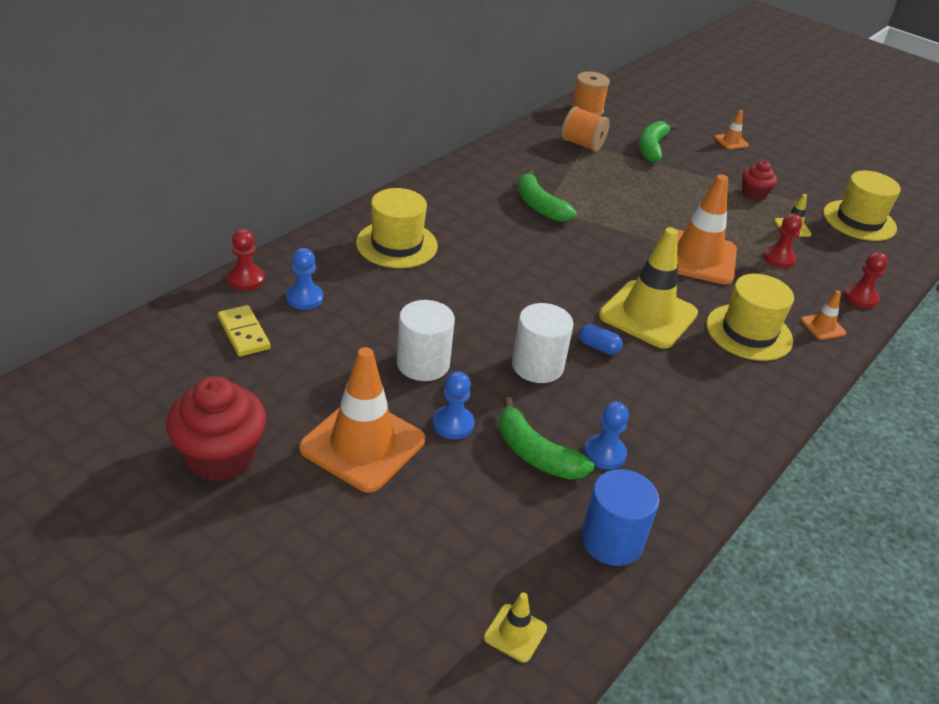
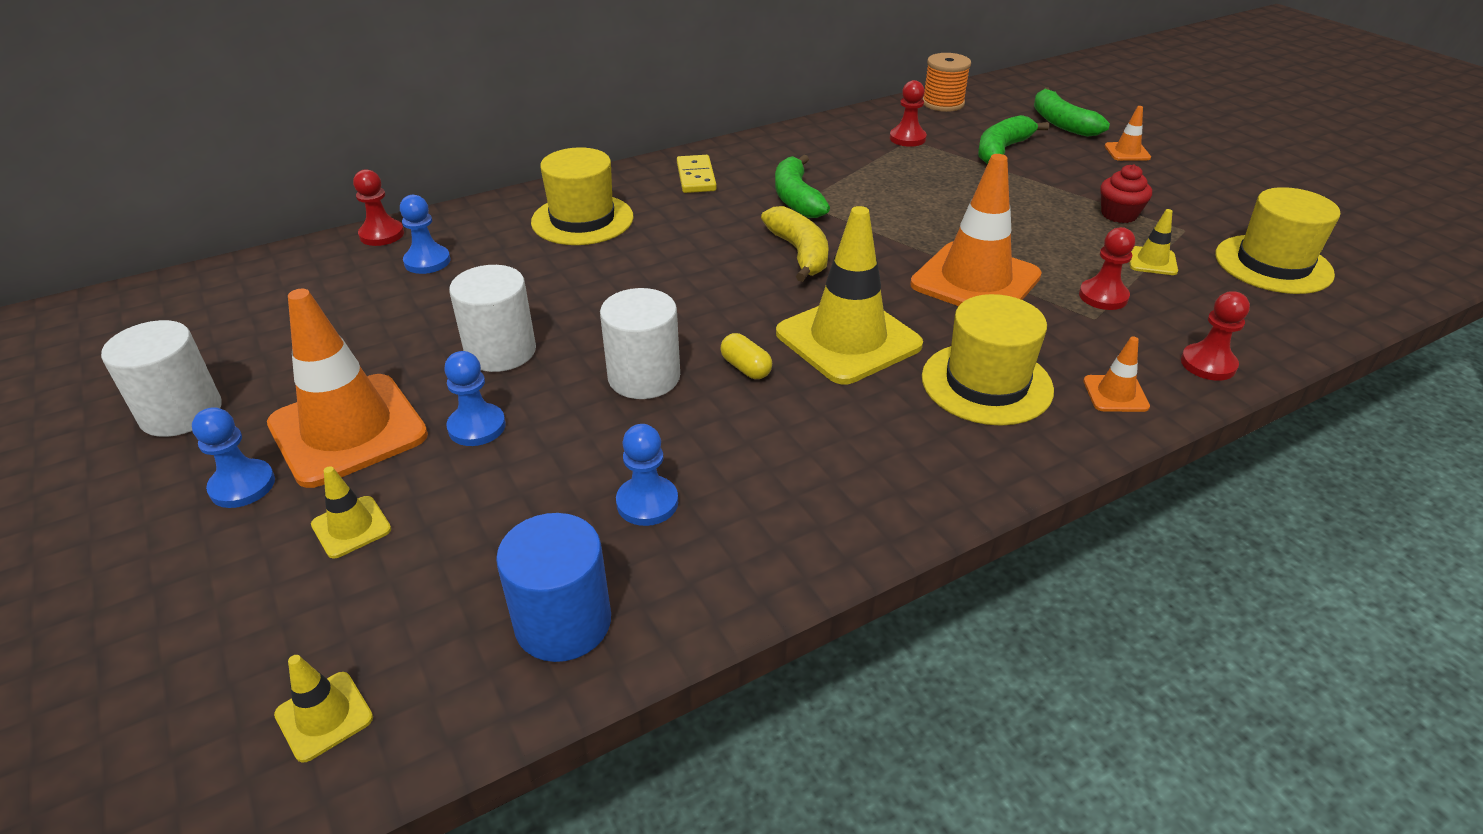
camera: 25 degrees right, 0 degrees up
red cupcake [166,376,267,481] -> white cylinder [101,320,222,437]
yellow domino [218,305,270,357] -> yellow domino moved to [677,155,717,193]
green banana [499,397,594,480] -> green banana moved to [1034,87,1110,137]
orange spool [562,106,610,152] -> red pawn [890,80,927,147]
blue capsule [579,324,623,355] -> yellow capsule [720,333,772,379]
none -> blue pawn [192,407,275,508]
none -> yellow traffic cone [311,466,391,558]
none -> yellow banana [761,206,829,282]

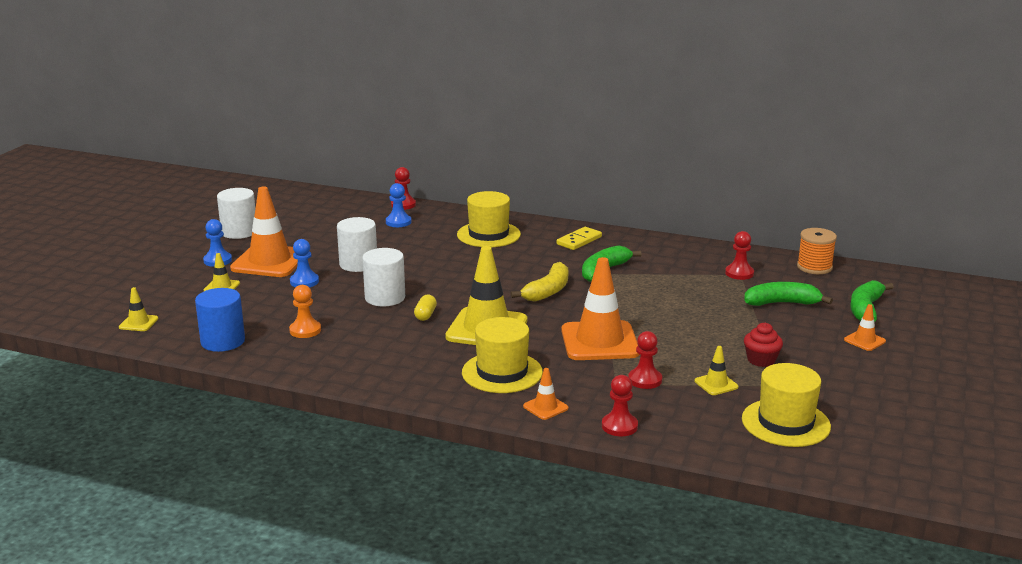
camera: 50 degrees right, 15 degrees down
blue pawn [616,424,678,526] -> orange pawn [289,285,321,338]

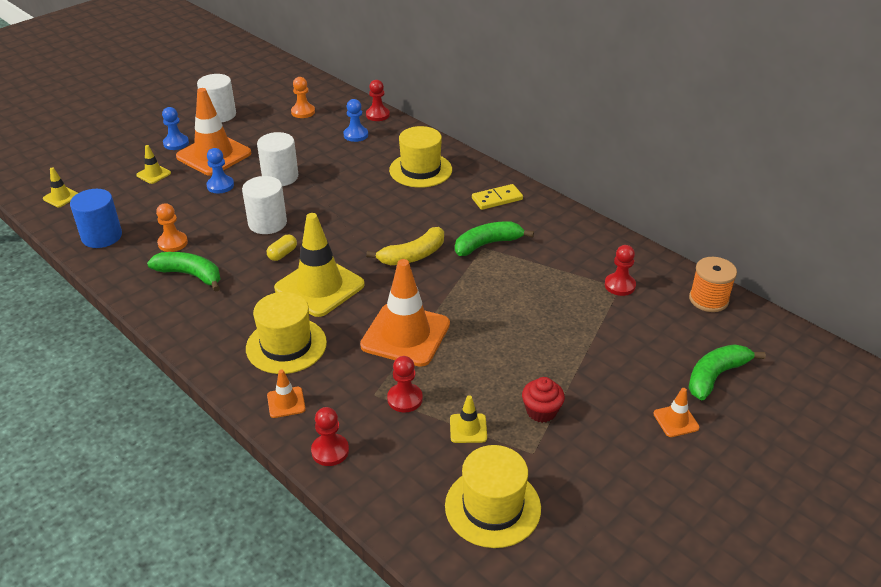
camera: 25 degrees right, 15 degrees up
green banana [744,282,833,306] -> green banana moved to [147,252,221,292]
none -> orange pawn [291,77,315,118]

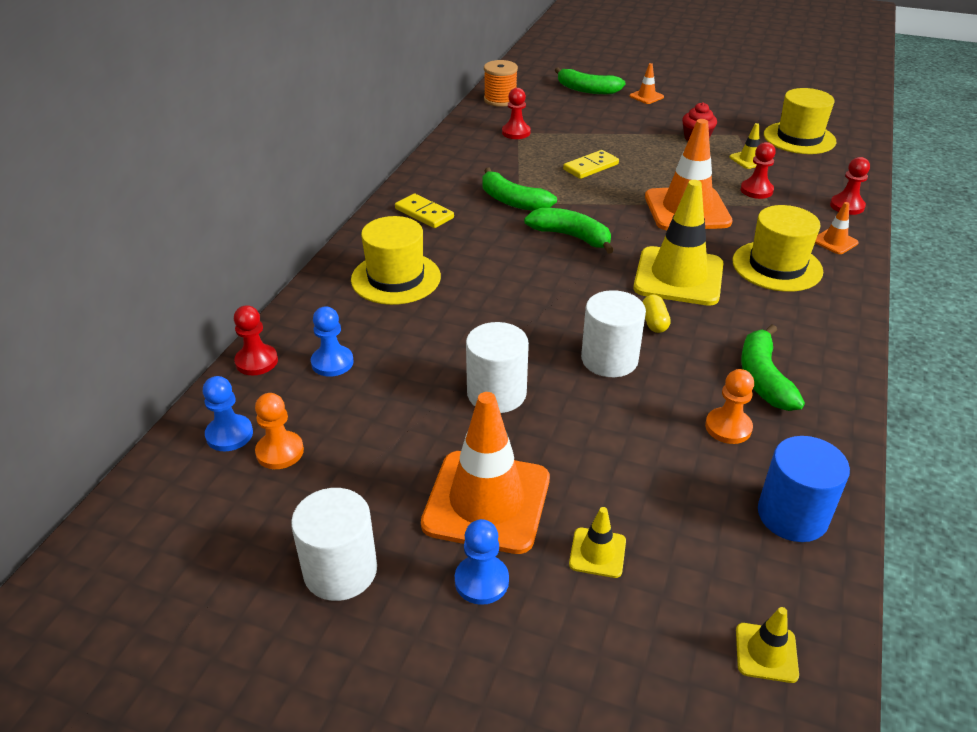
camera: 115 degrees left, 0 degrees up
blue pawn [207,148,234,193] -> blue pawn moved to [203,376,253,451]
yellow capsule [267,235,297,261] -> yellow capsule turned 75 degrees clockwise [643,294,671,333]
yellow banana [366,227,444,265] -> green banana [524,208,614,254]
none -> yellow domino [563,150,619,179]

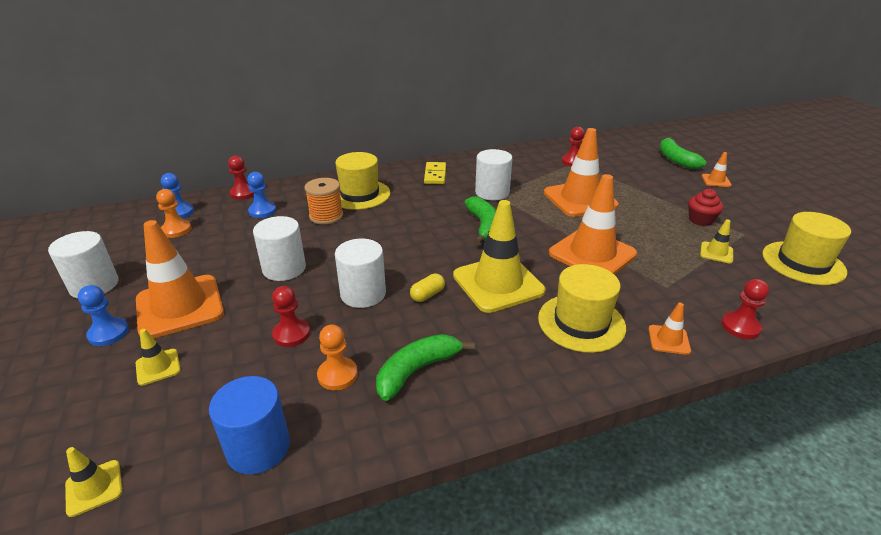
camera: 50 degrees right, 5 degrees down
green banana [482,167,557,211] -> white cylinder [475,149,513,200]
orange spool [484,60,518,107] -> orange spool moved to [305,178,343,225]
yellow domino [563,150,619,179] -> orange traffic cone [544,128,619,217]
red pawn [740,142,776,199] -> red pawn moved to [272,286,310,347]

